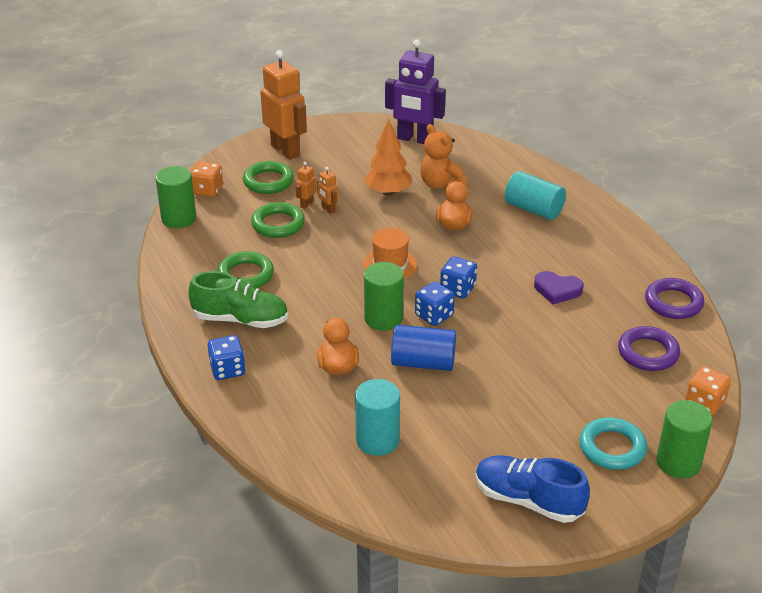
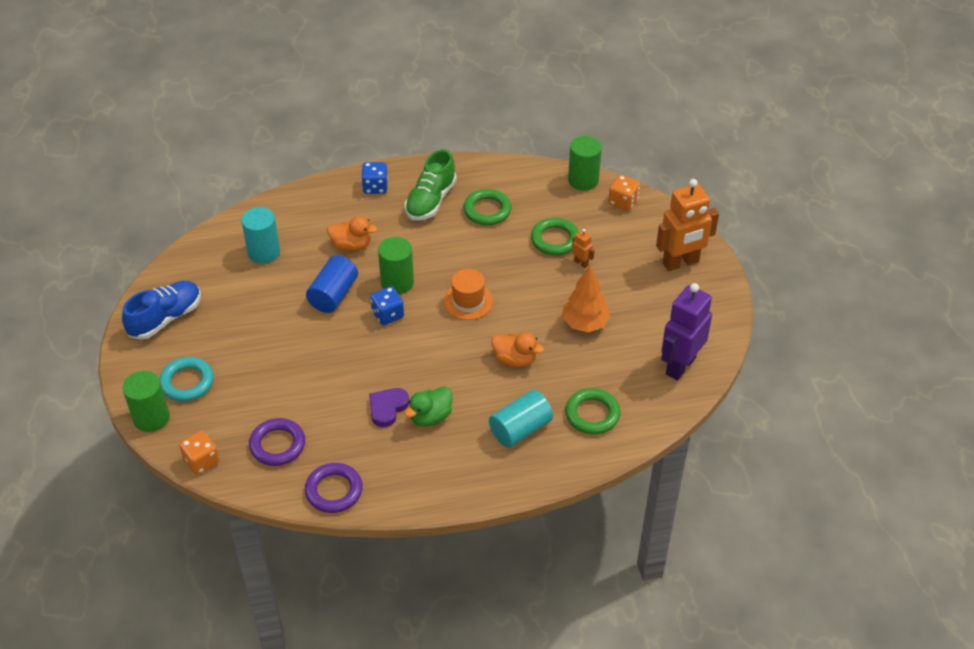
camera: 105 degrees right, 10 degrees up
green ring [243,161,294,194] -> green ring moved to [565,388,621,435]
orange robot [317,167,338,214] -> none
orange teddy bear [420,124,467,190] -> none
blue dice [440,256,477,298] -> none
none -> green duck [404,386,452,427]

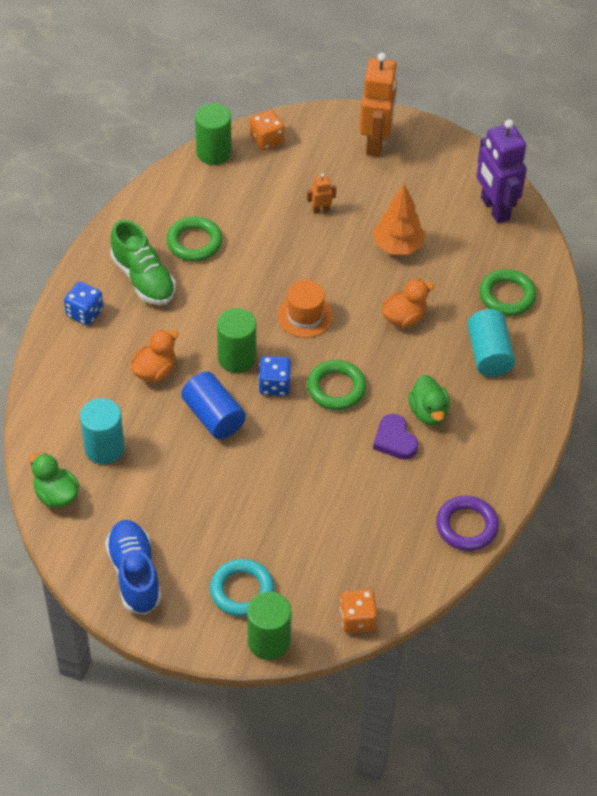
camera: 60 degrees left, 5 degrees up
purple ring [249,418,305,466] -> none
green ring [531,218,579,255] -> green ring moved to [307,360,366,410]
none -> green duck [29,453,79,508]

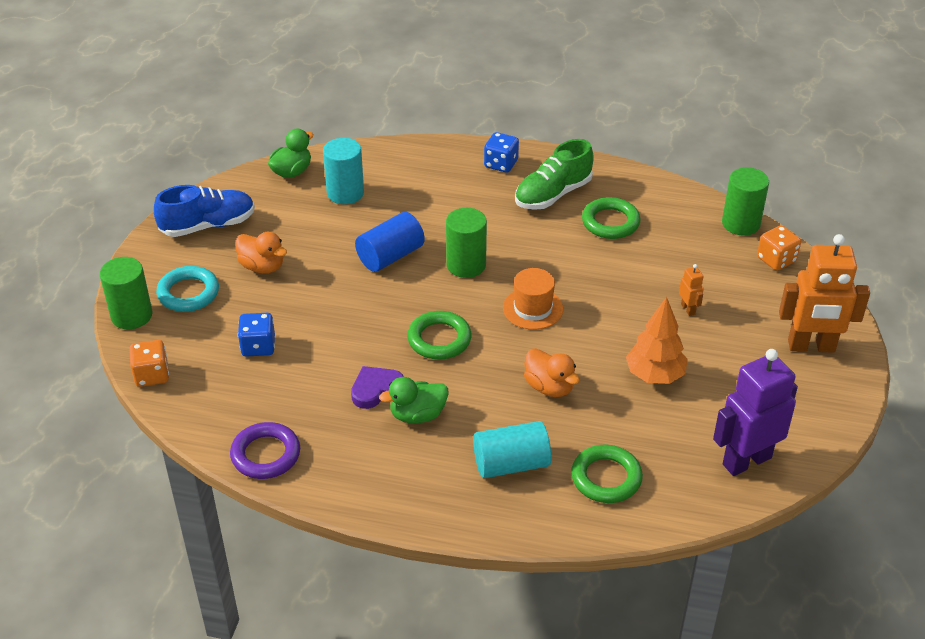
camera: 85 degrees right, 10 degrees down
orange duck [131,330,178,382] -> orange duck moved to [235,232,287,273]
blue dice [259,356,291,396] -> blue dice moved to [238,313,275,357]

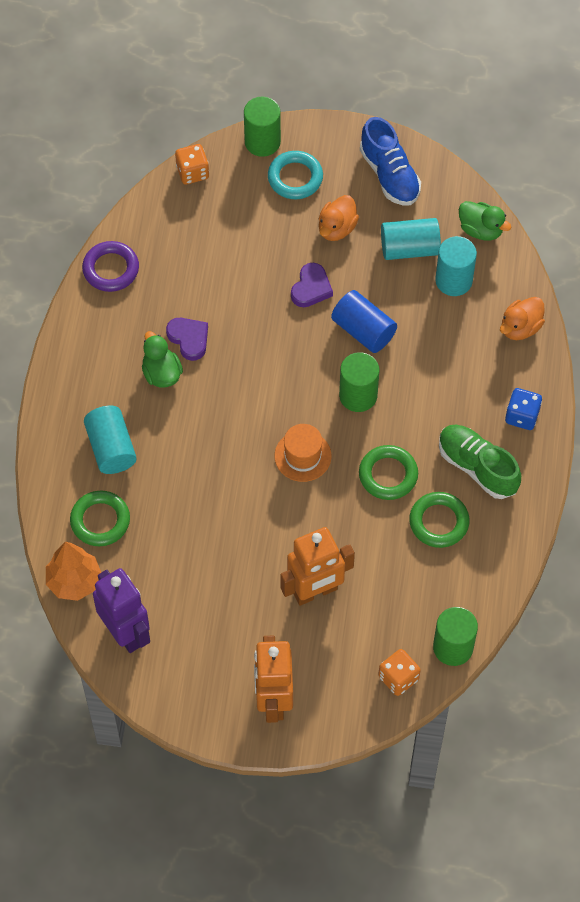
camera: 85 degrees right, 20 degrees up
blue dice [238,313,275,357] -> none
green ring [407,311,472,359] -> green ring moved to [359,445,418,500]
orange duck [524,348,580,397] -> orange duck moved to [500,297,545,340]
orange tree [626,297,688,384] -> orange tree moved to [46,541,101,601]
orange robot [679,264,704,316] -> orange robot [280,527,355,606], size x2.35
none -> purple heart [291,263,333,307]
none -> turquoise cylinder [381,218,441,260]

